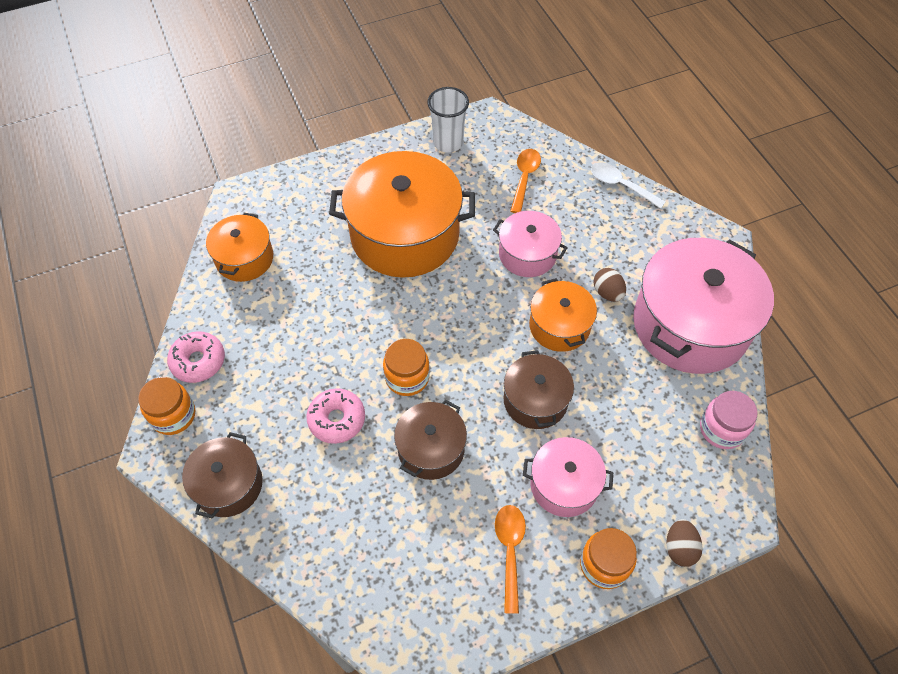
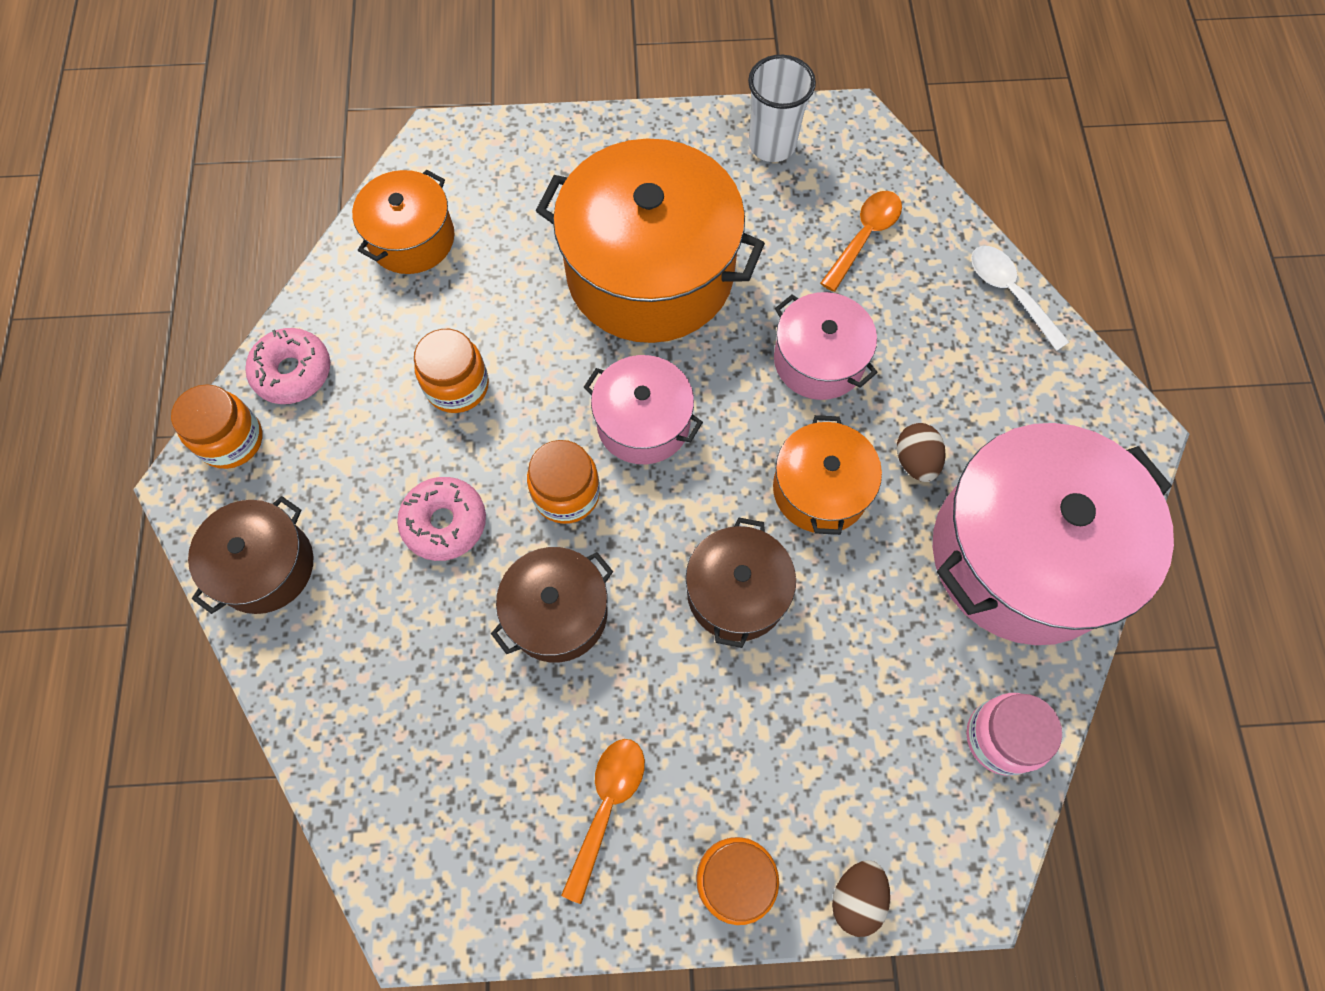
camera: 20 degrees right, 10 degrees up
pink pot [523,437,613,517] -> pink pot moved to [584,355,703,464]
none -> orange jar [414,329,489,413]

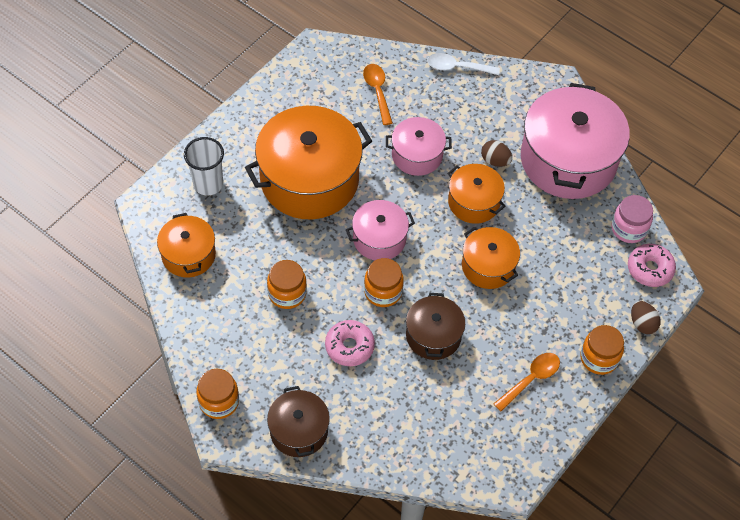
camera: 50 degrees left, 10 degrees down
pink donut [246,328,330,404] -> pink donut moved to [628,244,676,287]
orange spoon [561,739,645,904] -> orange spoon turned 75 degrees clockwise [494,353,560,411]
brown pot [686,517,796,648] -> orange pot [462,227,520,289]
white cup [748,55,816,162] -> white cup moved to [184,137,224,196]

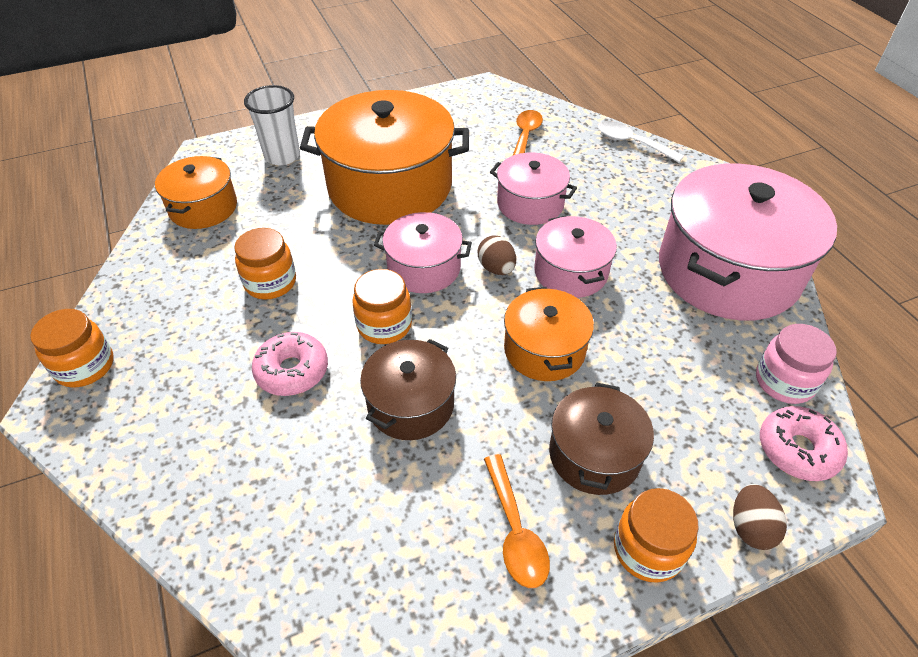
camera: 30 degrees right, 10 degrees down
brown pot [267,386,330,457] -> brown pot moved to [549,383,654,495]
orange pot [448,164,505,224] -> pink pot [534,216,617,298]
brown egg [481,140,512,167] -> brown egg moved to [478,235,516,275]
orange spoon [494,353,560,411] -> orange spoon turned 90 degrees clockwise [484,454,550,588]

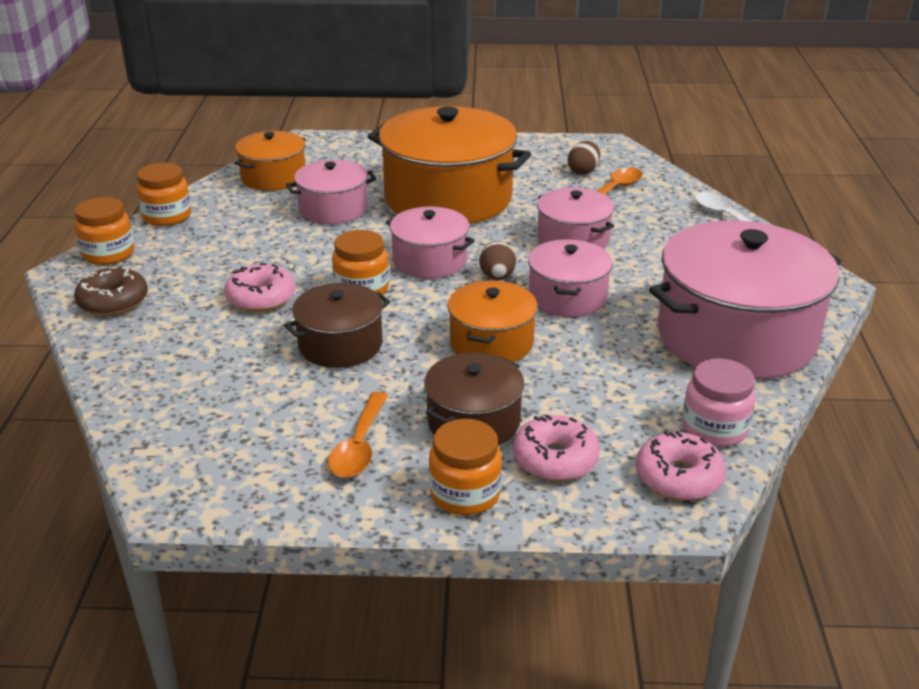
camera: 25 degrees right, 15 degrees down
orange jar [234,228,296,299] -> orange jar moved to [136,163,191,226]
white cup [244,85,300,165] -> none
brown egg [733,484,787,550] -> brown egg moved to [568,141,600,175]
none -> brown donut [74,267,148,316]
none -> pink pot [286,160,376,224]
none -> pink donut [513,415,600,481]

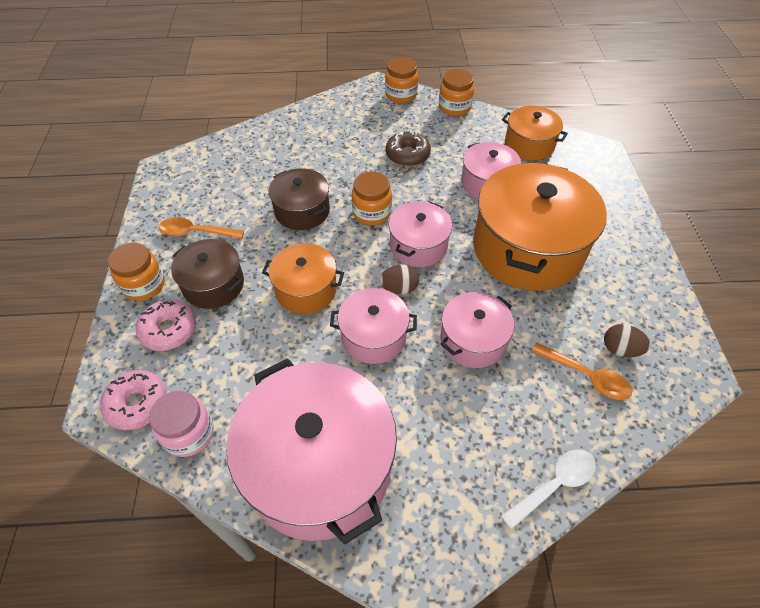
camera: 85 degrees right, 20 degrees up
brown donut [74,267,148,316] -> brown donut moved to [386,130,431,167]
pink donut [224,263,295,312] -> none

